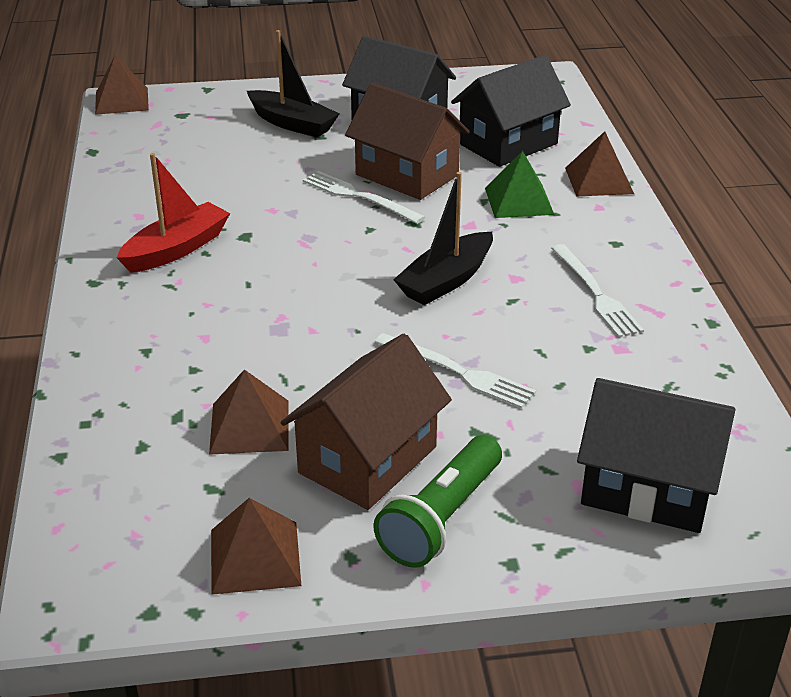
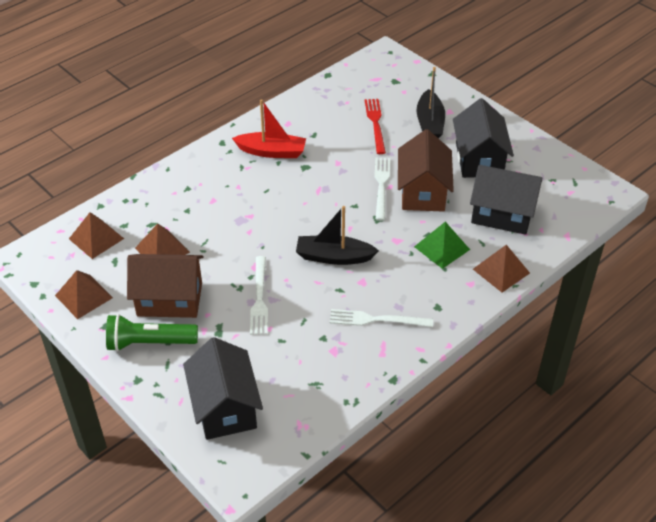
camera: 55 degrees right, 10 degrees up
brown pyramid [95,55,149,115] -> brown pyramid moved to [69,212,124,259]
white fork [551,244,644,338] -> white fork turned 60 degrees clockwise [330,309,433,327]
none -> red fork [365,99,386,154]

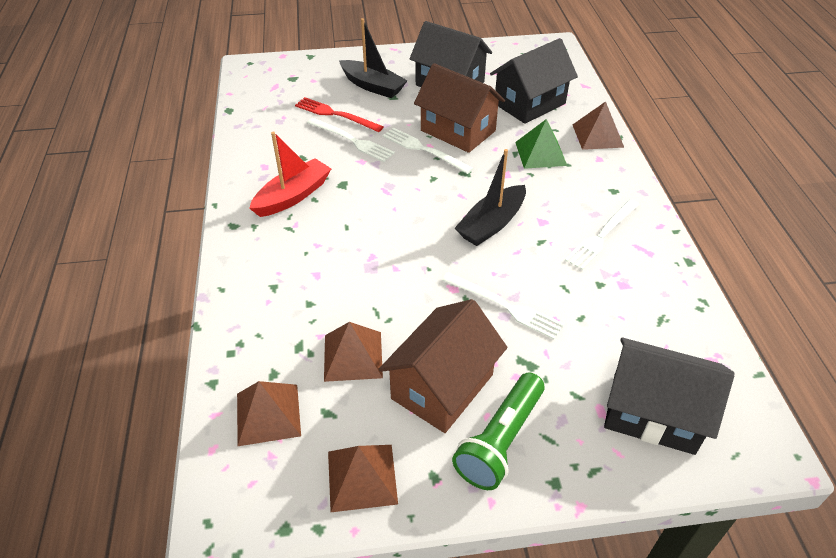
camera: 55 degrees left, 0 degrees up
none -> white fork [307,118,395,162]

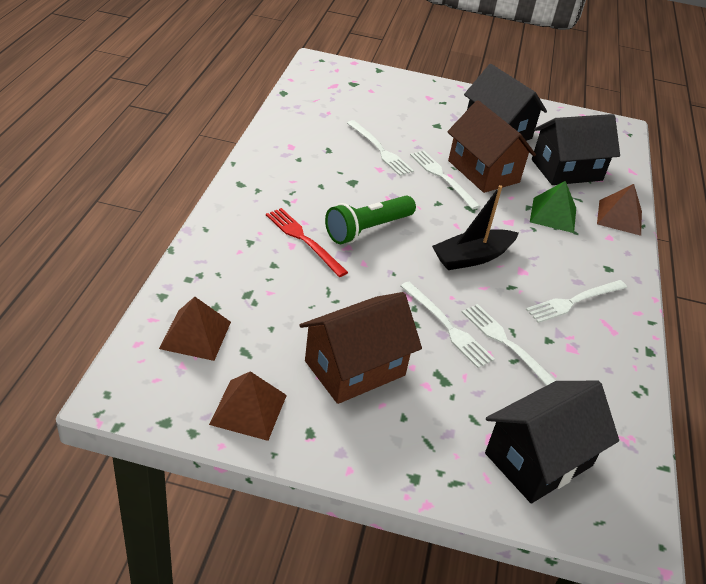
camera: 15 degrees right, 5 degrees down
red boat [249,131,331,217] -> none
red fork [295,97,384,132] -> red fork moved to [266,208,348,277]
brown pyramid [324,322,383,382] -> none
black boat [339,18,408,98] -> none
green flashlight [452,373,545,490] -> green flashlight moved to [325,196,416,244]
black house [604,338,735,455] -> black house turned 75 degrees counterclockwise [485,381,619,503]
none -> white fork [462,304,556,386]

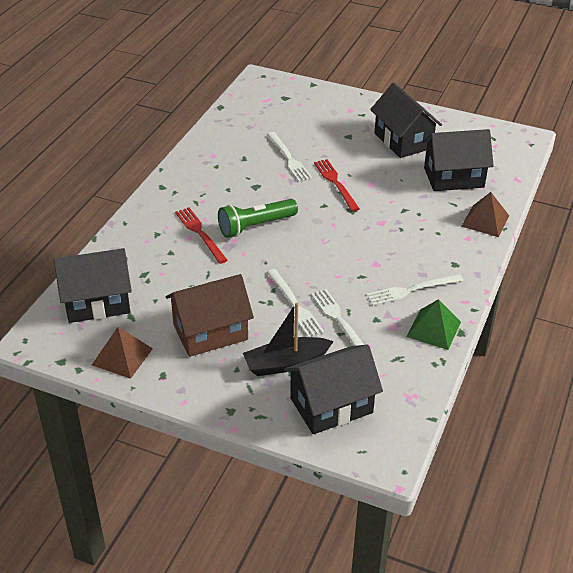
camera: 15 degrees right, 0 degrees up
brown pyramid [159,297,231,361] -> black house [54,248,132,323]
white fork [410,151,481,210] -> red fork [314,159,360,211]
black boat [432,185,519,270] -> black boat moved to [243,302,334,376]
brown house [447,100,536,193] -> none
green pyramid [530,181,576,233] -> green pyramid moved to [406,299,461,350]

